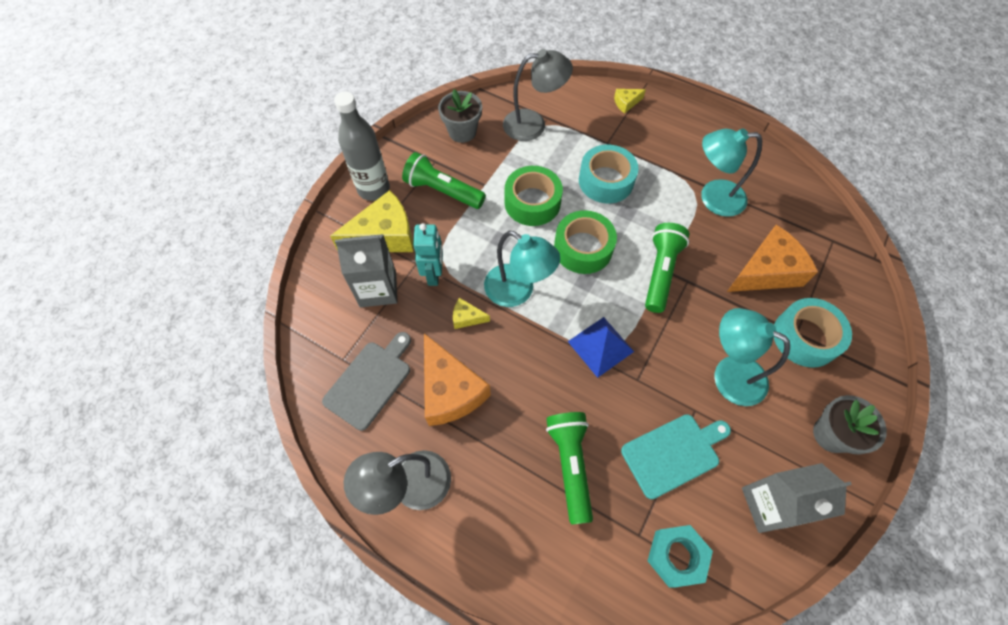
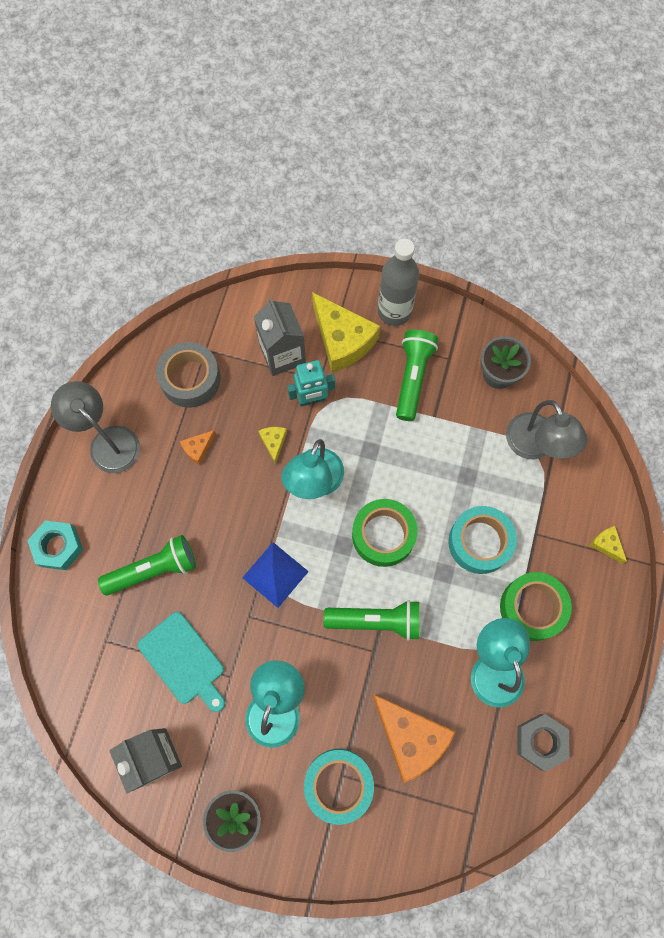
camera: 75 degrees right, 10 degrees up
grey cutting board [322,332,411,431] -> grey tape [156,342,221,408]
orange cheese [424,333,491,426] -> orange cheese [180,430,216,465], size x0.45
green tape [505,166,563,226] -> green tape moved to [500,572,572,641]
turquoise nut [648,525,713,588] -> turquoise nut moved to [27,521,83,570]
none -> grey nut [517,714,569,772]

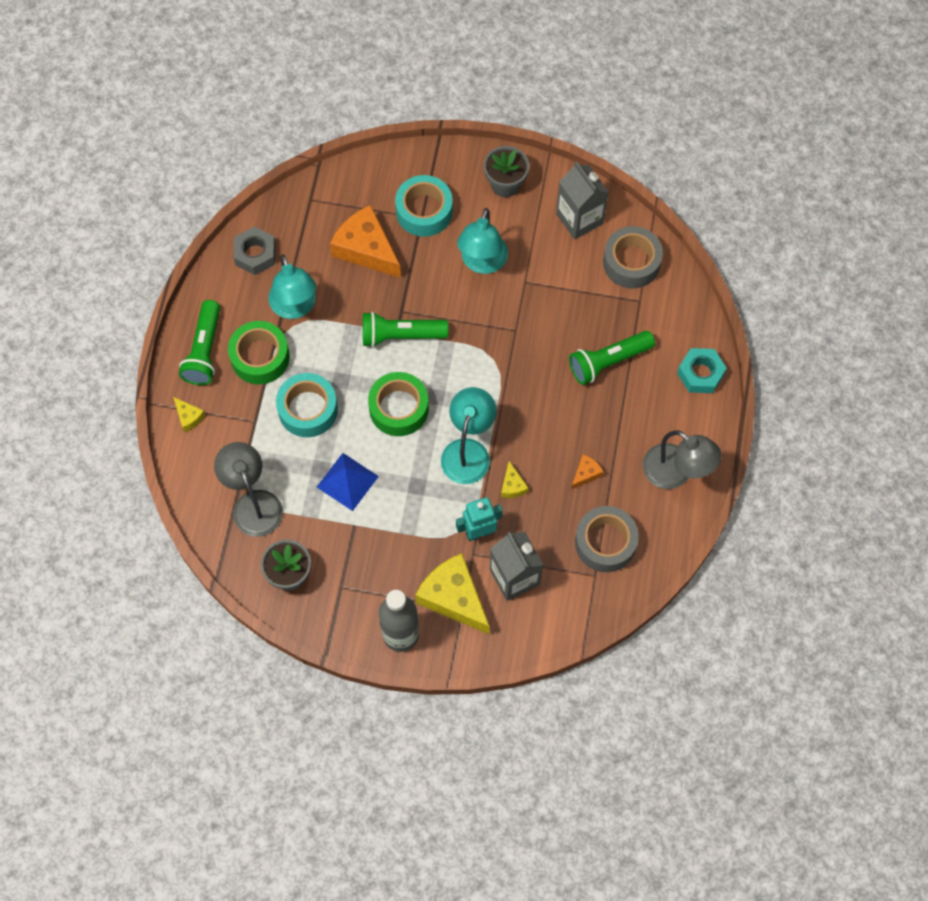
camera: 175 degrees right, 5 degrees down
turquoise cutting board [138,612,225,712] -> none
blue pyramid [242,542,309,608] -> blue pyramid moved to [317,453,379,511]
green flashlight [396,330,438,421] -> green flashlight moved to [179,300,220,385]
none -> grey tape [603,226,663,288]

